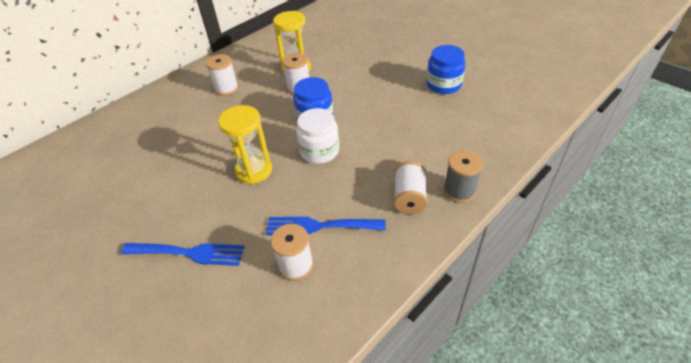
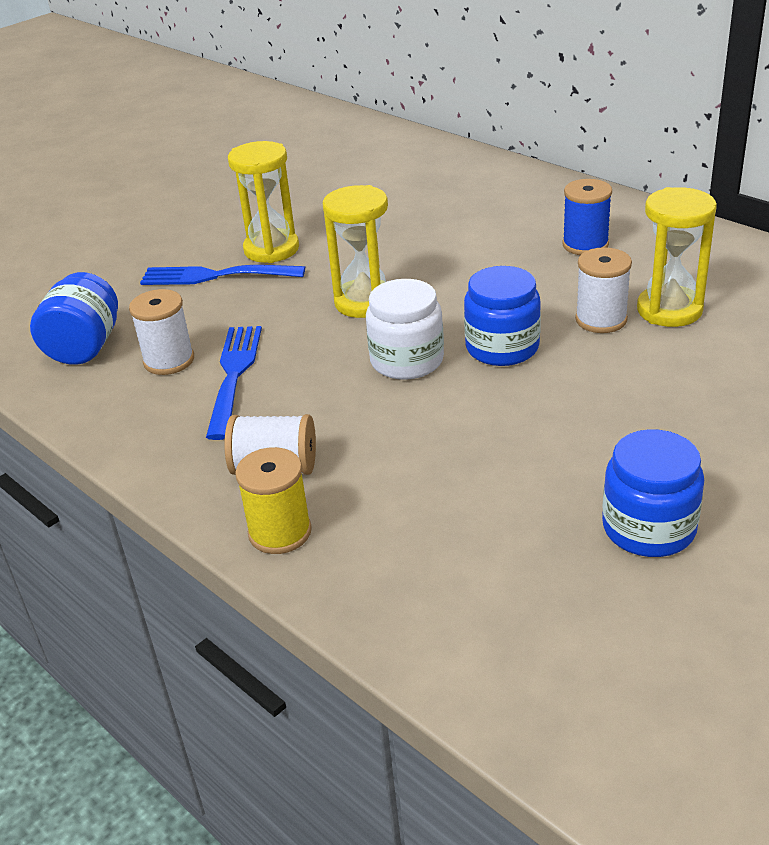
camera: 90 degrees right, 10 degrees down
blue fork [121,243,244,266] -> blue fork turned 90 degrees clockwise [140,265,305,285]
white spool [206,54,238,96] -> blue spool [562,179,612,255]
grey spool [444,150,483,203] -> yellow spool [235,447,312,554]
none -> blue jar [30,272,118,365]
none -> yellow hourglass [228,141,299,263]

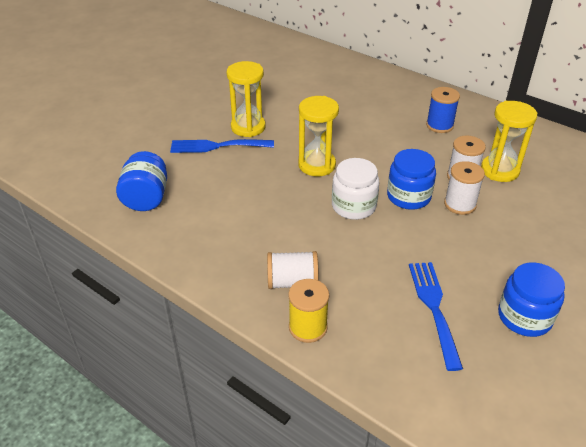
camera: 10 degrees left, 5 degrees up
white spool [129,289,194,375] -> white spool moved to [444,161,485,215]
blue fork [206,326,262,440] -> blue fork moved to [409,262,463,371]

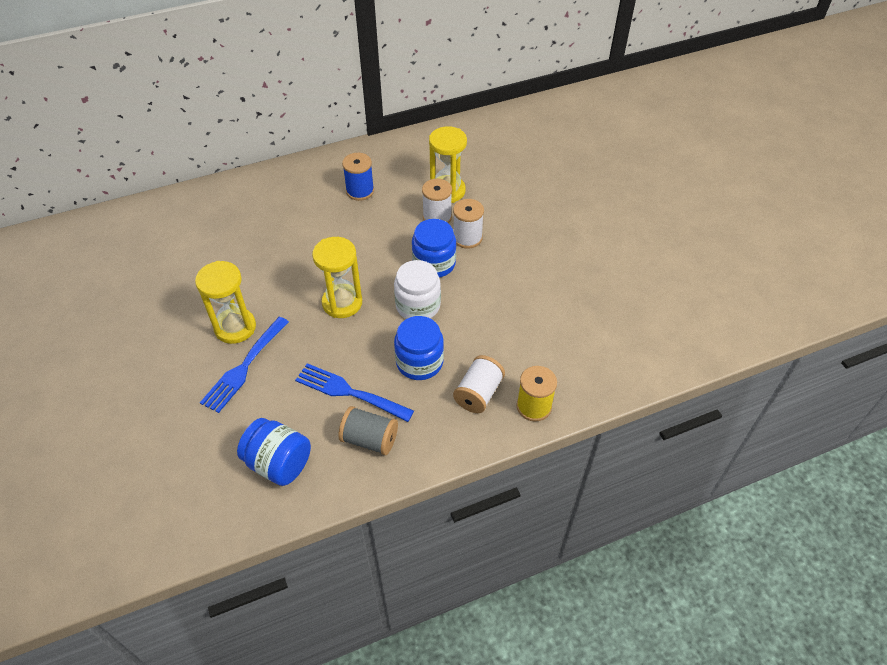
camera: 60 degrees left, 10 degrees up
blue fork [409,262,463,371] -> blue fork moved to [295,363,414,422]
blue jar [498,262,565,337] -> blue jar moved to [394,316,444,380]
none -> grey spool [339,406,398,455]

